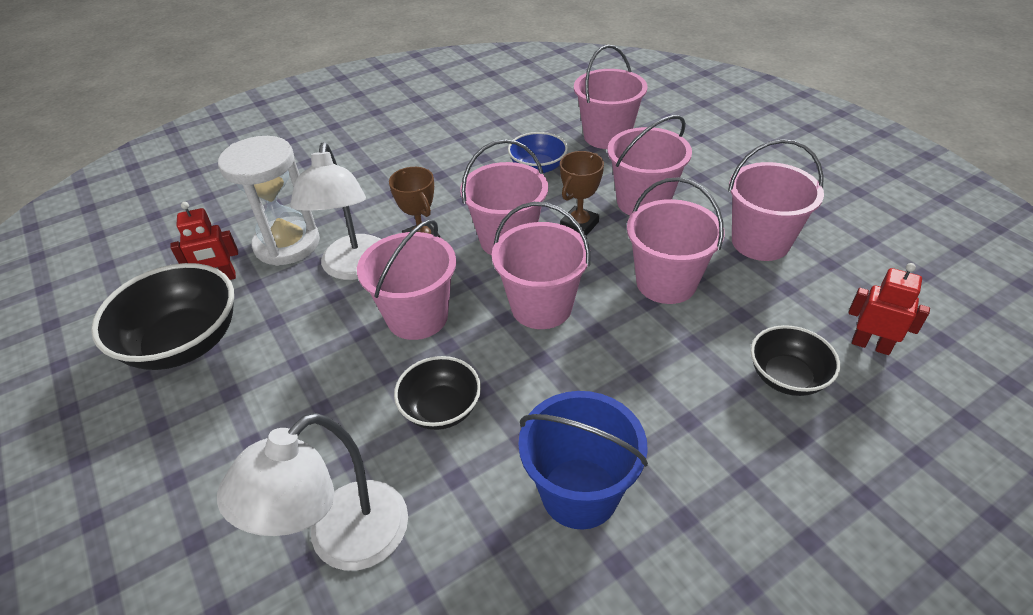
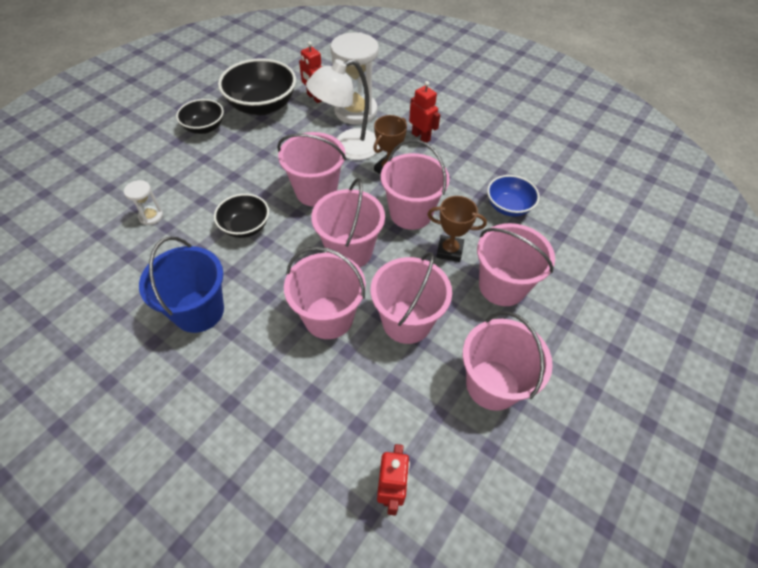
camera: 65 degrees right, 10 degrees up
white lamp [217,413,408,570] -> white hourglass [124,180,163,225]
pink bucket [574,45,648,149] -> pink bucket moved to [284,246,366,339]
black bowl [751,325,840,396] -> black bowl moved to [176,99,224,134]
none -> red robot [409,81,440,143]

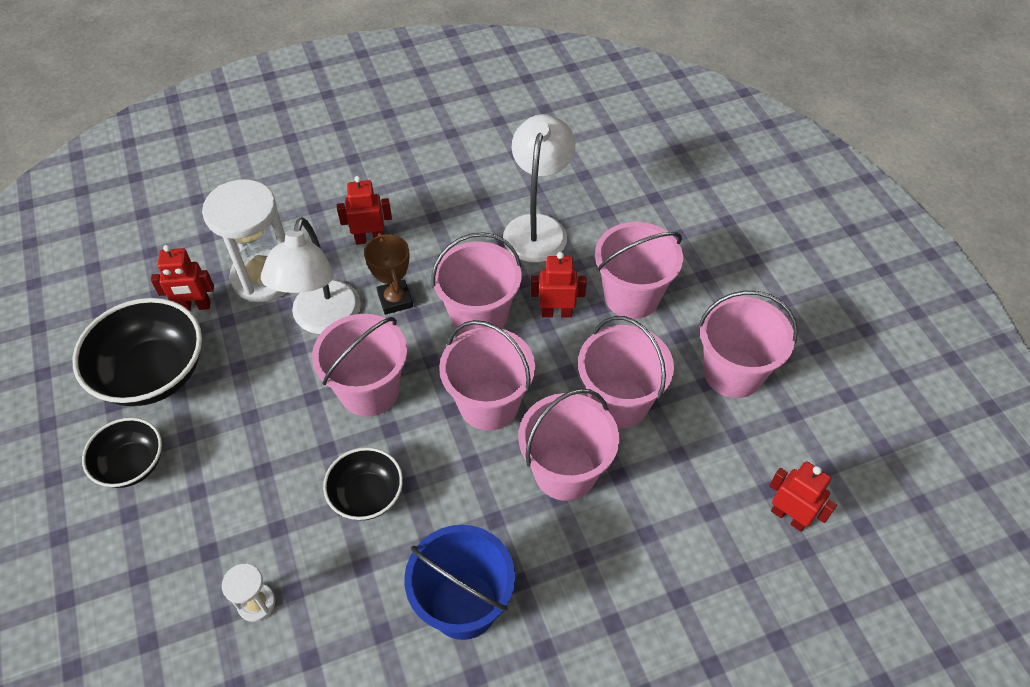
camera: 55 degrees left, 0 degrees up
brown trophy [427,196,487,262] -> red robot [531,252,587,317]
blue bowl [487,175,540,217] -> white lamp [503,114,575,263]

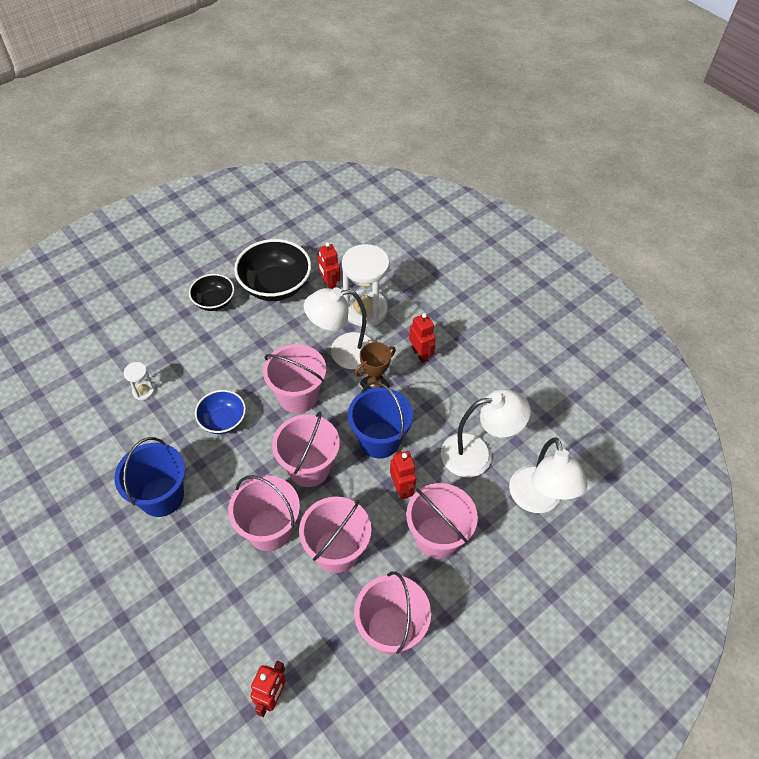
camera: 70 degrees right, 0 degrees up
black bowl [323,447,403,520] -> blue bowl [195,390,246,434]
pink bucket [431,232,521,334] -> blue bucket [348,381,413,459]
none -> white lamp [509,438,588,513]

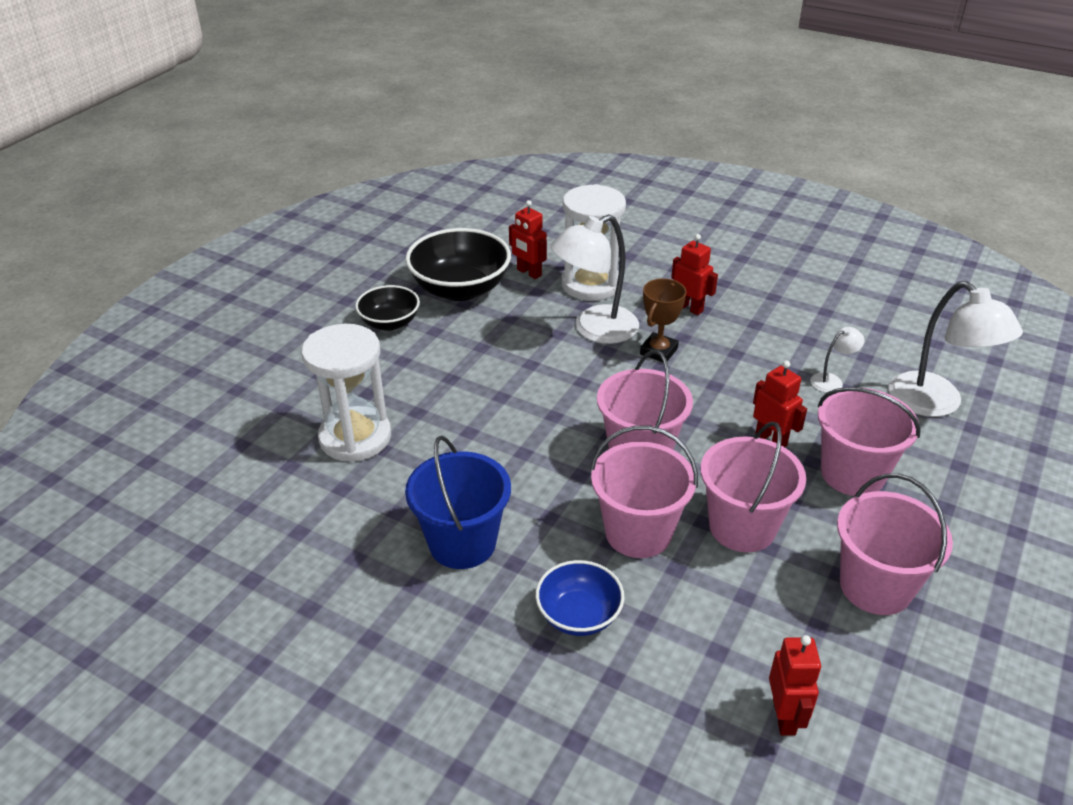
camera: 20 degrees left, 15 degrees down
white hourglass [124,362,155,400] -> white hourglass [302,324,391,462], size x2.18
blue bowl [195,390,246,434] -> blue bowl moved to [535,560,624,636]
pink bucket [263,344,326,413] -> none
blue bucket [348,381,413,459] -> none
white lamp [441,389,531,477] -> white lamp [810,327,864,393], size x0.46

